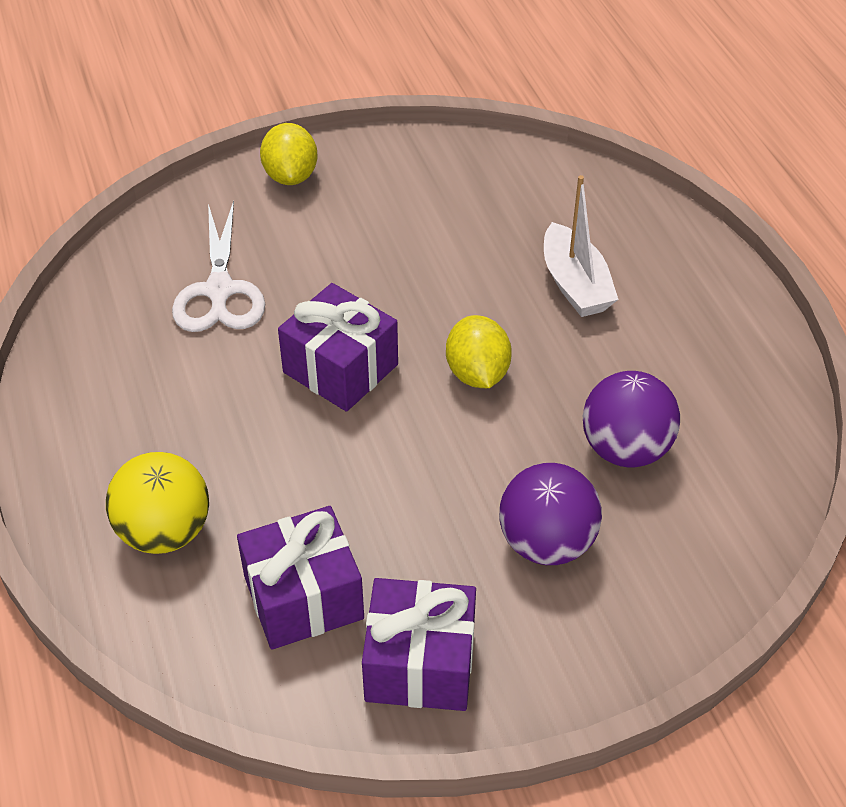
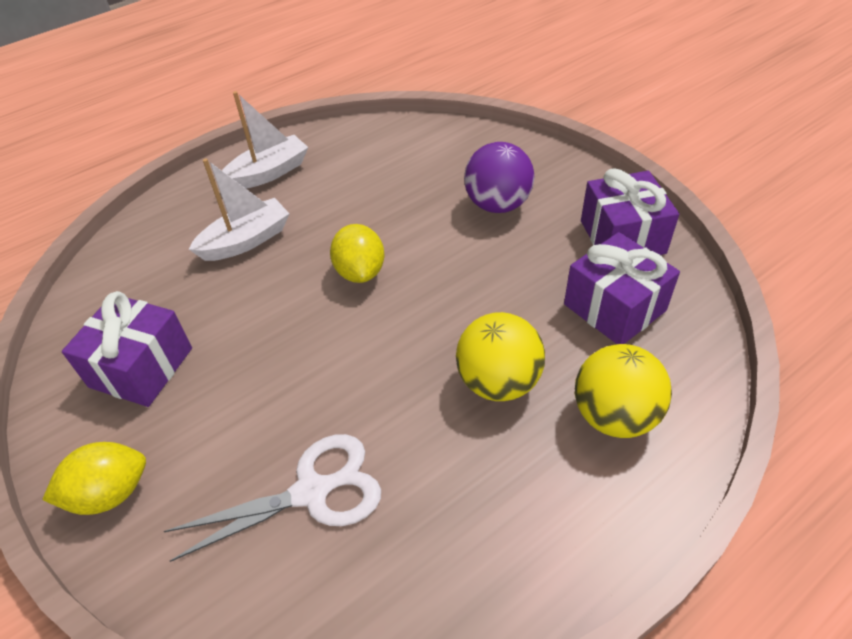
camera: 105 degrees left, 0 degrees up
purple gift [278,283,398,412] -> purple gift moved to [62,291,192,407]
yellow lemon [446,315,512,388] -> yellow lemon turned 75 degrees counterclockwise [330,224,384,283]
purple ball [583,371,680,467] -> none
none -> white boat [222,91,308,189]
none -> yellow ball [456,312,545,401]

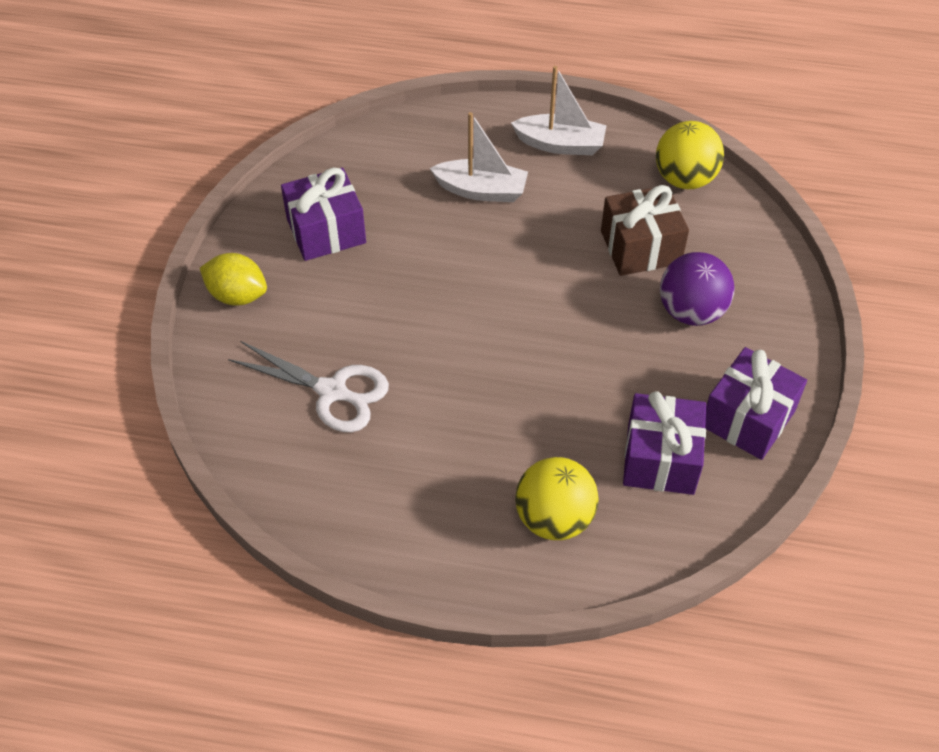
camera: 45 degrees right, 5 degrees up
yellow lemon [330,224,384,283] -> none
yellow ball [456,312,545,401] -> yellow ball moved to [656,121,724,189]
none -> brown gift [601,185,689,276]

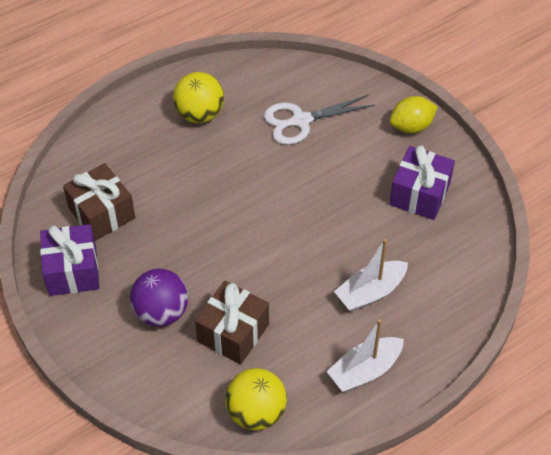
camera: 135 degrees right, 0 degrees up
yellow ball [515,457,599,540] -> yellow ball moved to [173,72,224,123]
purple gift [623,391,706,495] -> brown gift [63,163,135,241]

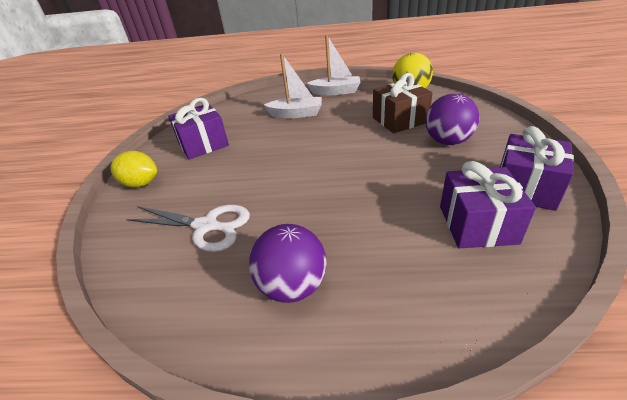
camera: 140 degrees left, 15 degrees down
brown gift [63,163,135,241] -> purple gift [440,161,536,248]
yellow ball [173,72,224,123] -> purple ball [249,224,326,303]

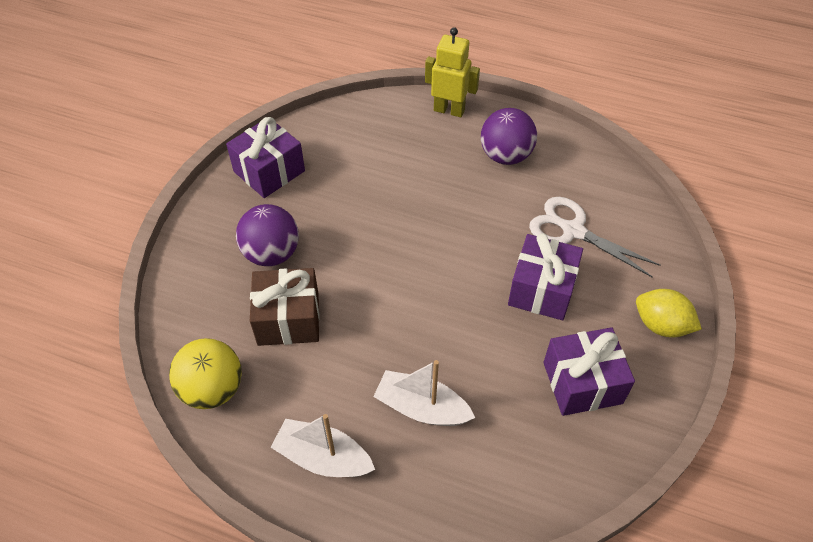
camera: 165 degrees left, 15 degrees up
purple gift [440,161,536,248] -> purple gift moved to [508,233,583,320]
none -> yellow robot [425,27,480,117]

